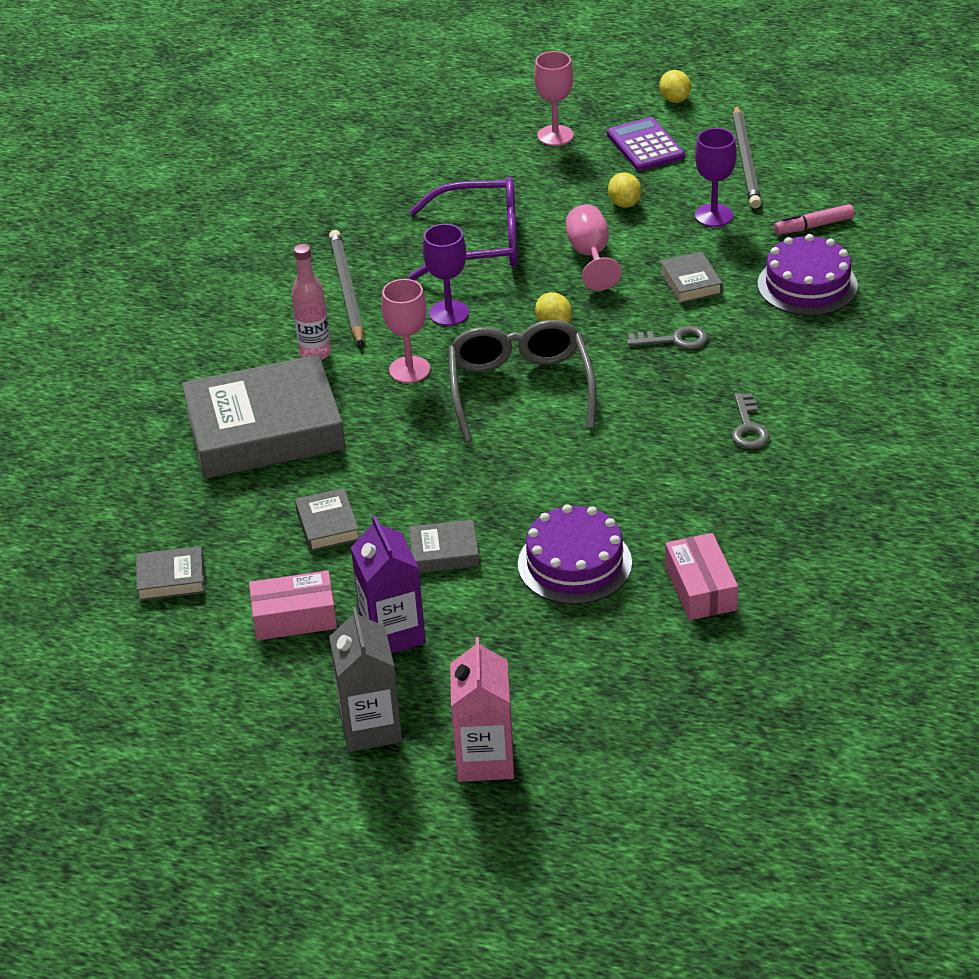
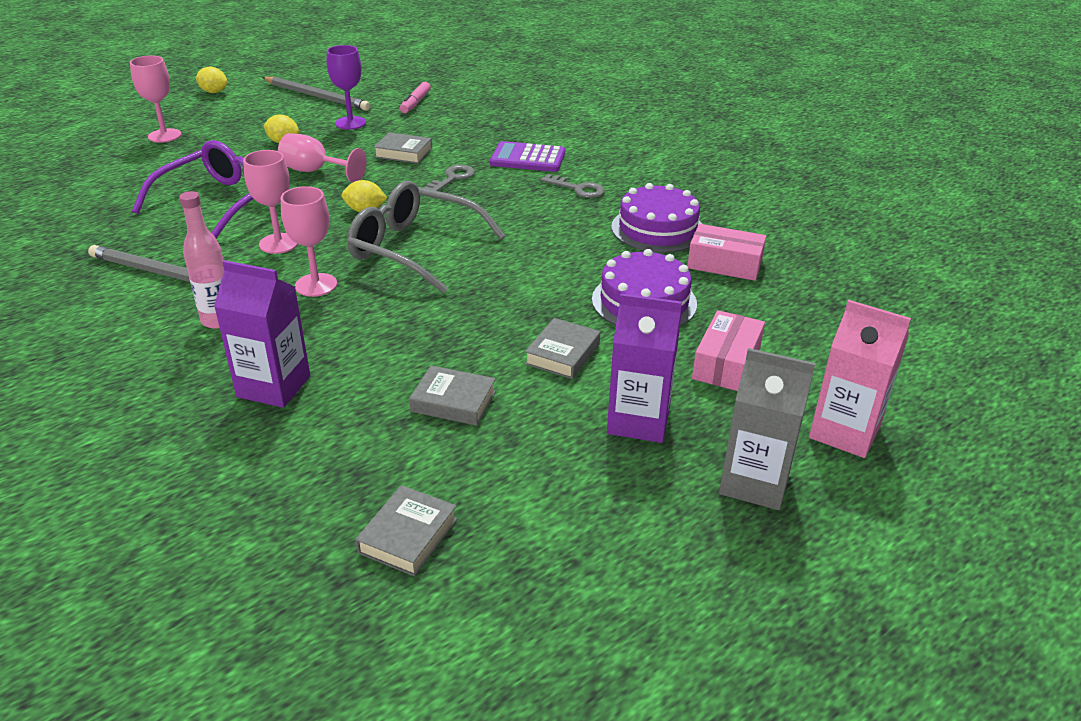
camera: 60 degrees left, 5 degrees down
grey book [182,355,346,479] -> purple carton [214,260,310,408]
pink box [249,571,337,640] -> pink box moved to [692,310,765,391]
purple goblet [423,224,469,326] -> pink goblet [243,150,298,254]
purple calculator [607,117,685,171] -> purple calculator moved to [490,141,565,172]
purple cake [758,234,858,316] -> purple cake moved to [611,183,702,253]

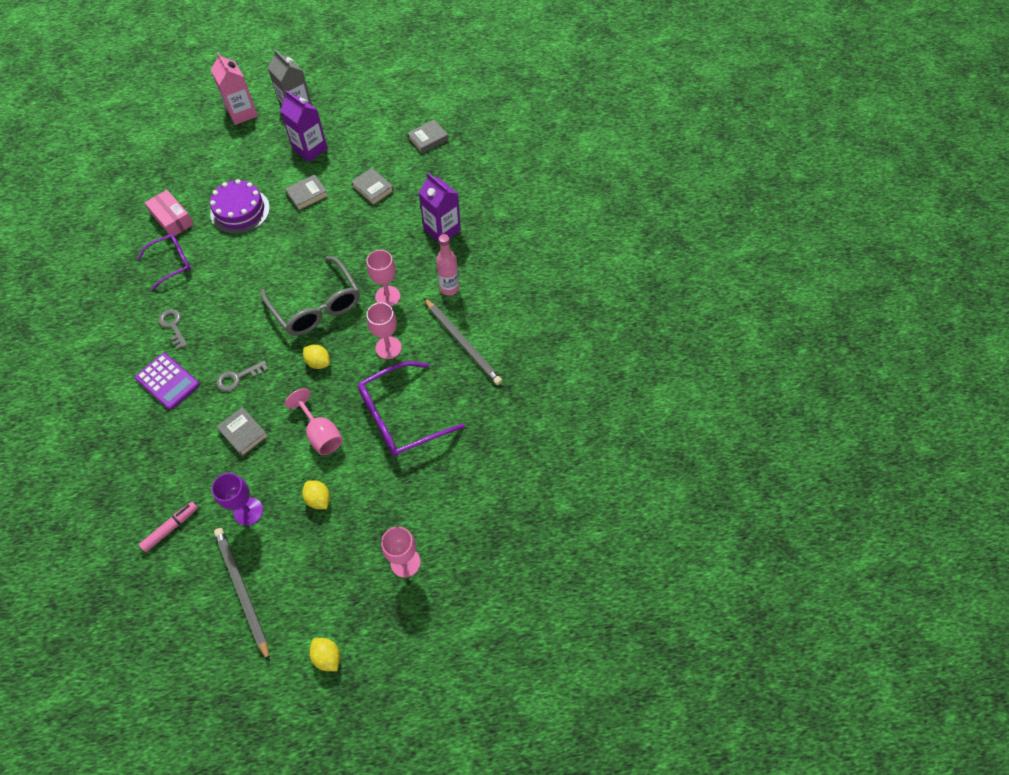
camera: 150 degrees left, 25 degrees up
purple cake [611,183,702,253] -> purple glasses [137,234,191,290]
pink box [692,310,765,391] -> none

